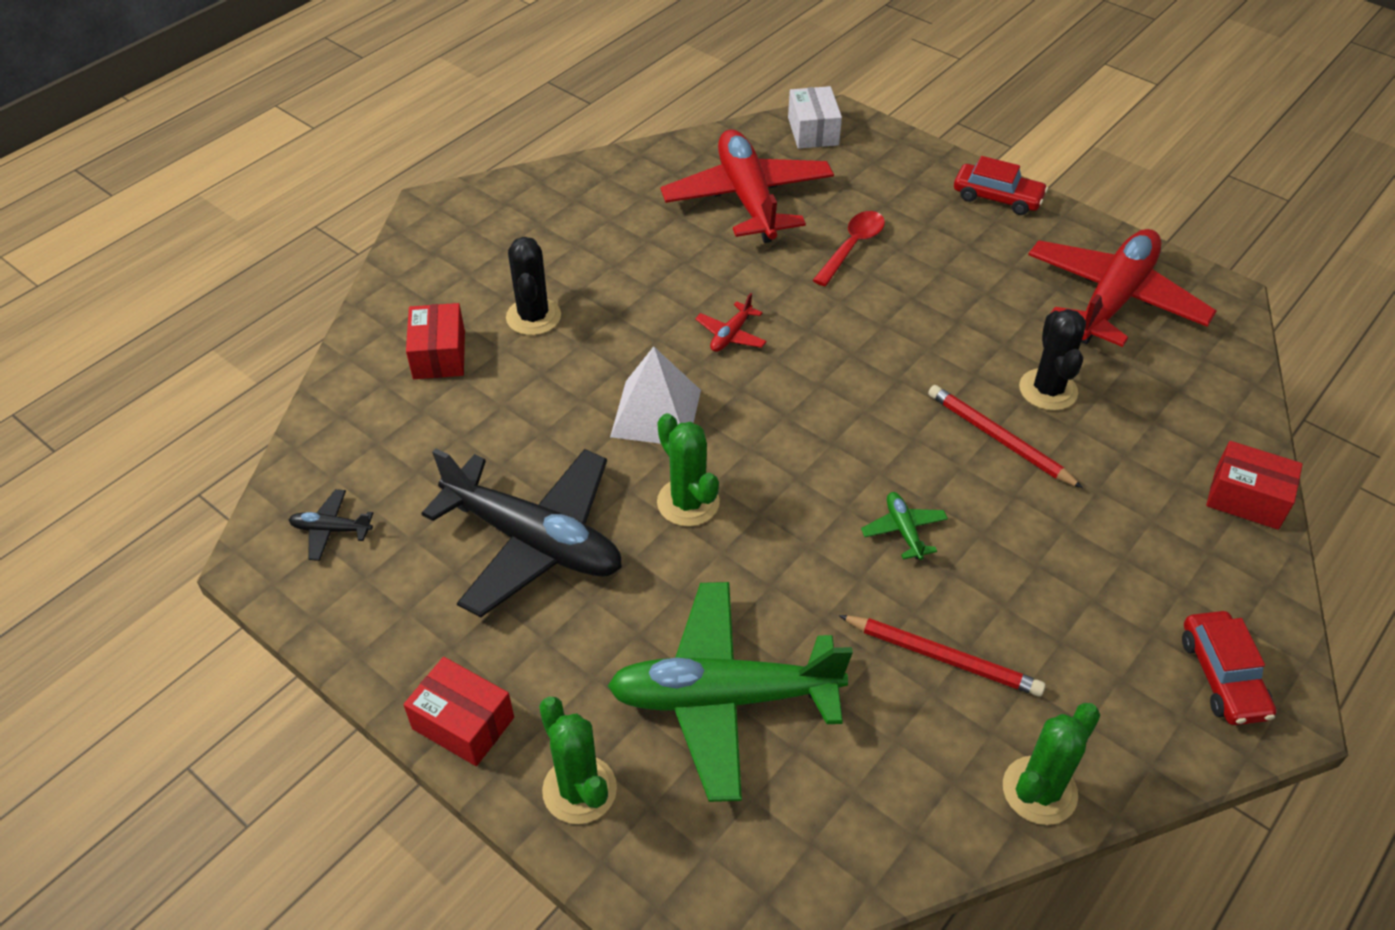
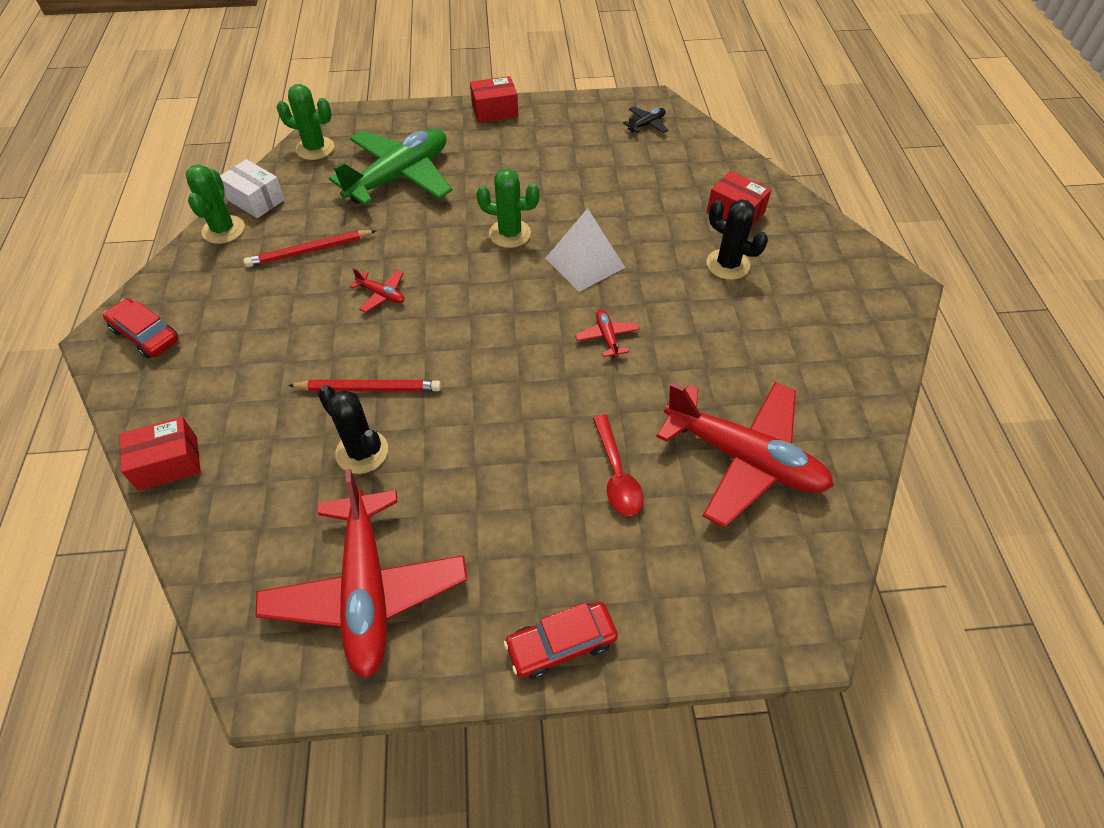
camera: 135 degrees right, 5 degrees up
black plane [421,448,622,617] -> none
green cactus [539,697,617,824] -> green cactus moved to [276,84,334,160]
white box [788,86,842,149] -> white box moved to [220,159,285,218]
green plane [861,492,948,560] -> red plane [350,268,404,312]

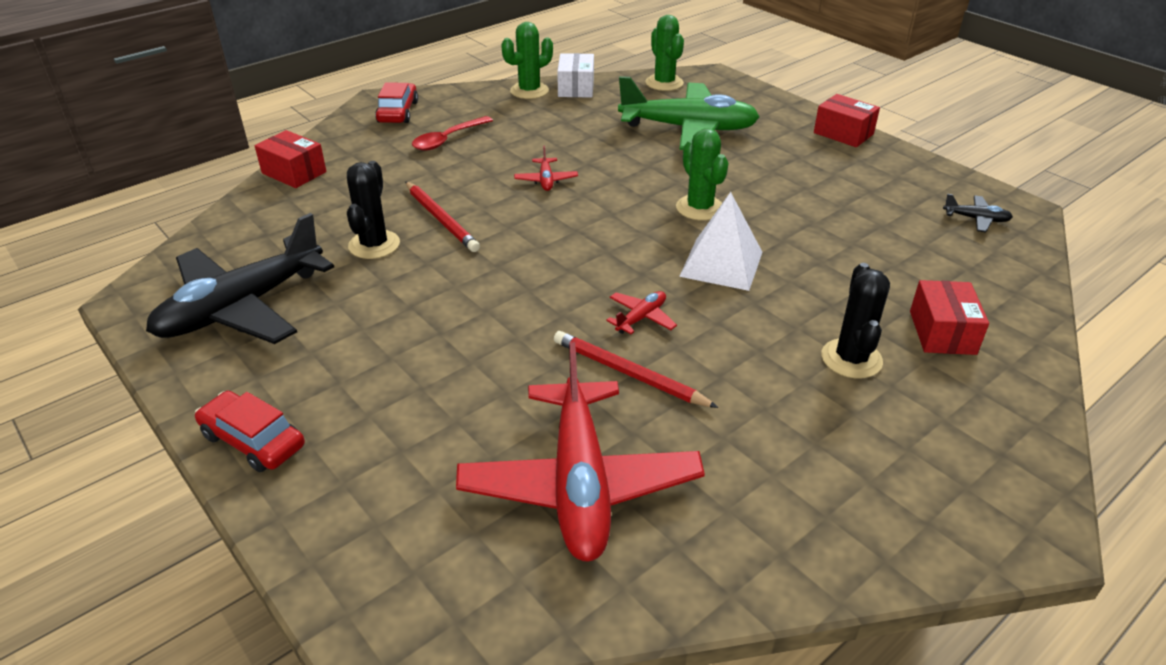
camera: 55 degrees right, 15 degrees down
red pencil [243,230,377,267] -> red pencil moved to [554,331,719,408]
red plane [256,469,467,679] -> black plane [146,213,334,344]
red spoon [593,415,644,516] -> red spoon moved to [412,116,493,151]

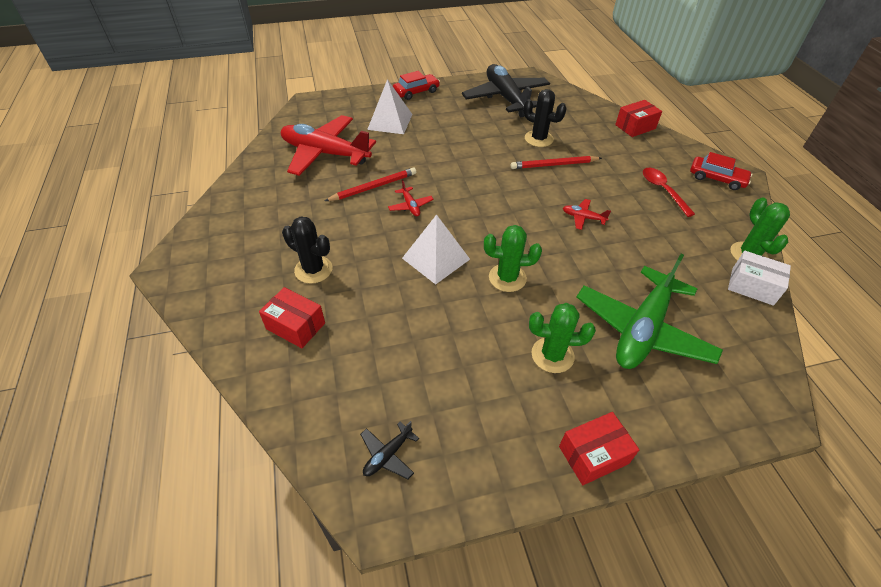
camera: 115 degrees right, 10 degrees up
green cactus [646,15,684,91] -> green cactus moved to [529,303,596,373]
none -> white pyramid [367,79,412,134]

